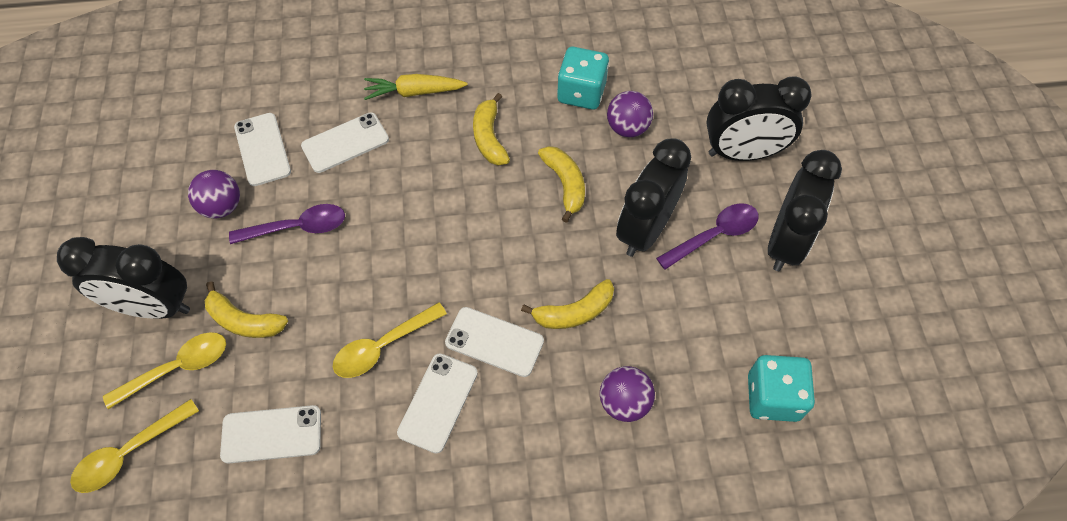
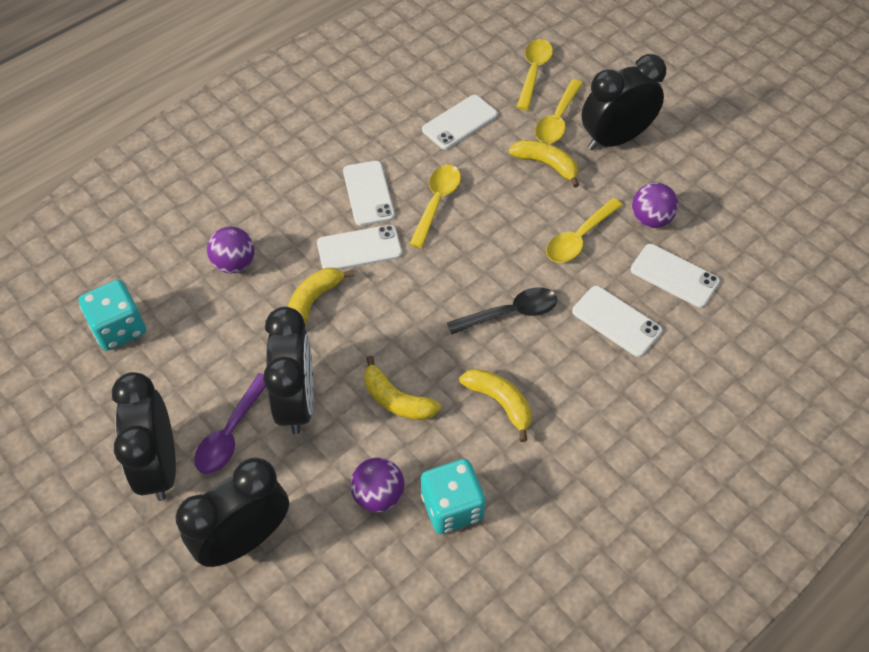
camera: 145 degrees right, 5 degrees down
yellow banana [205,281,288,338] -> yellow banana turned 45 degrees clockwise [509,140,579,188]
purple spoon [229,204,345,244] -> yellow spoon [546,198,623,263]
white phone [301,112,389,173] -> white phone turned 75 degrees counterclockwise [572,286,662,357]
yellow carrot [364,74,468,100] -> none
none -> black spoon [447,287,557,334]

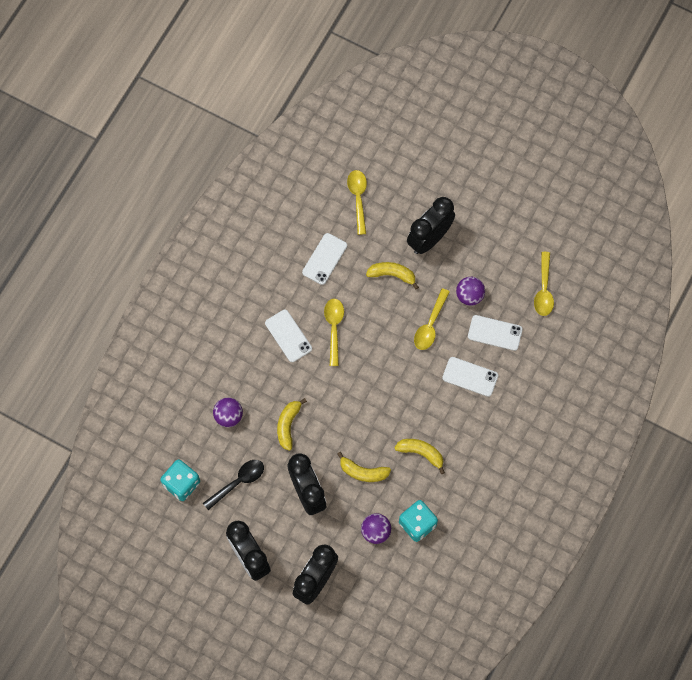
camera: 20 degrees left, 15 degrees up
purple spoon [194,373,265,474] -> none
white phone [317,225,402,270] -> none
black spoon [447,287,557,334] -> black spoon moved to [203,460,264,510]
yellow spoon [535,79,583,144] -> yellow spoon moved to [534,252,554,316]

